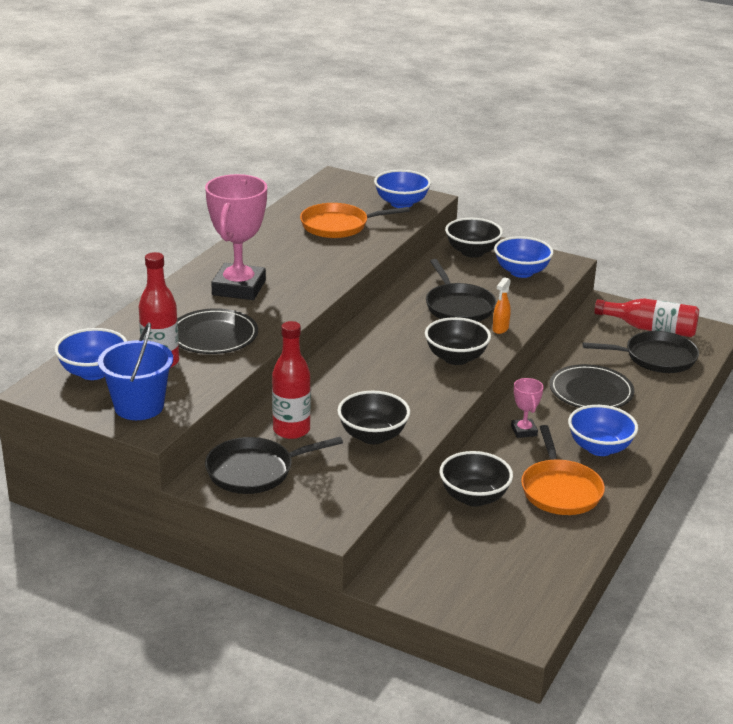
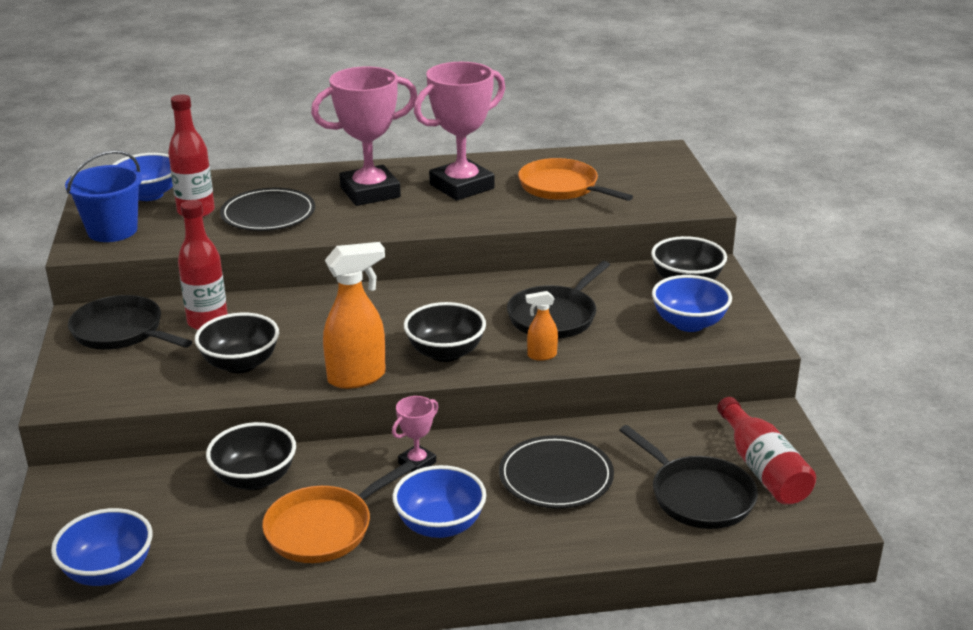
camera: 55 degrees right, 0 degrees up
blue bowl [374,170,431,208] -> blue bowl moved to [51,508,153,586]
none -> orange spray bottle [323,242,386,389]
none -> pink trophy [414,62,505,201]

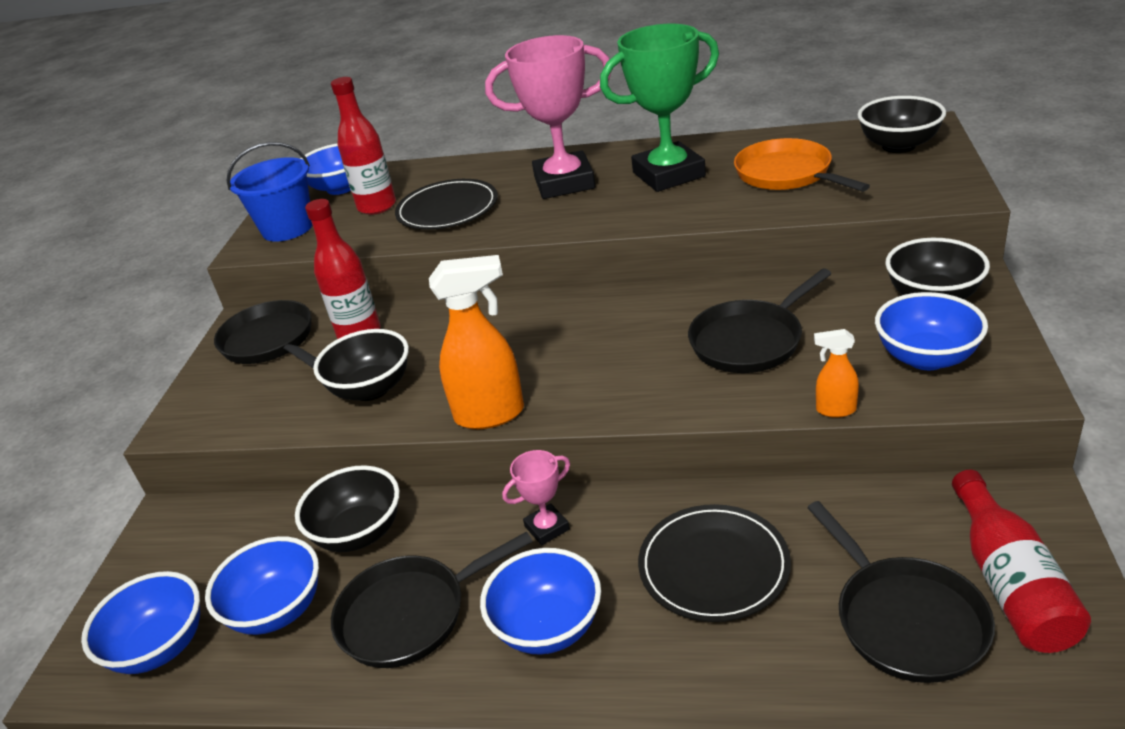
camera: 20 degrees right, 5 degrees up
orange pan [262,461,415,563] -> black pan [331,532,533,668]
black bowl [404,302,486,362] -> black bowl moved to [858,96,946,153]
pink trophy [414,62,505,201] -> green trophy [600,24,719,192]
orange spray bottle [525,291,558,361] -> orange spray bottle moved to [814,329,859,418]
none -> blue bowl [205,536,319,635]

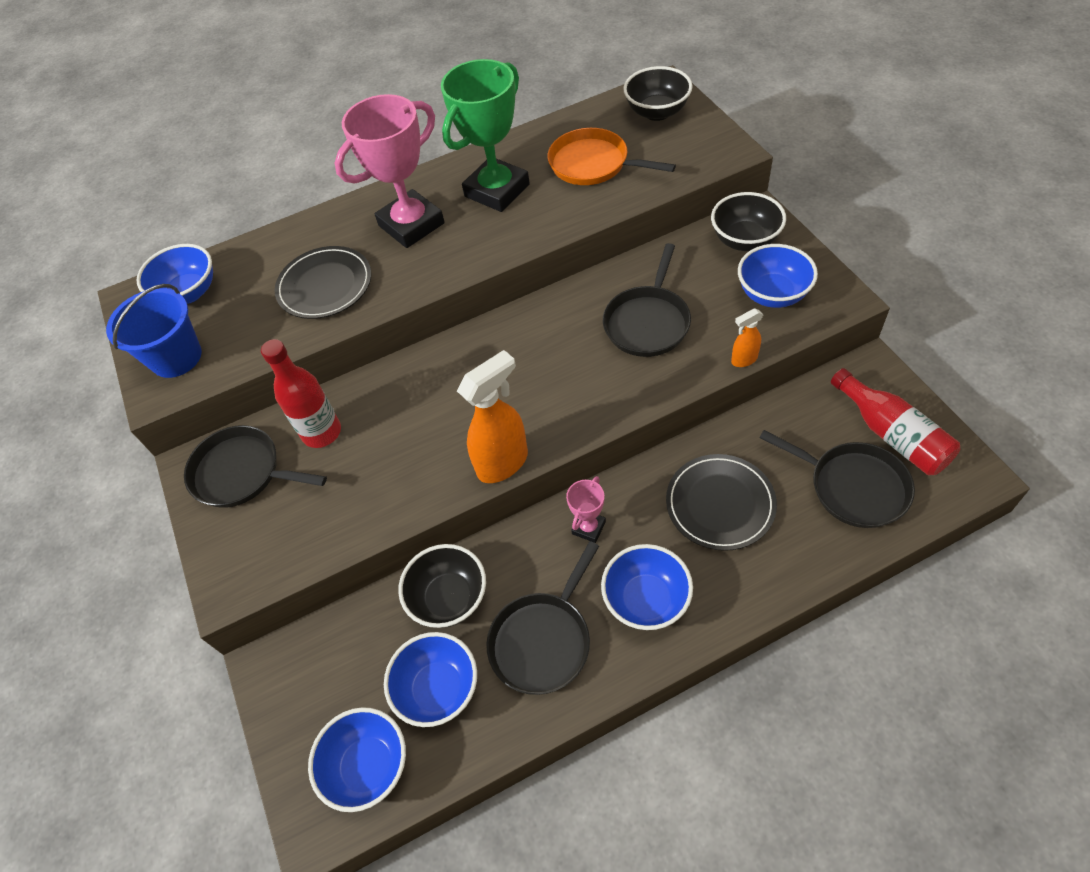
camera: 30 degrees left, 20 degrees up
black bowl [313,329,409,401] -> none
red bottle [331,77,396,215] -> none

